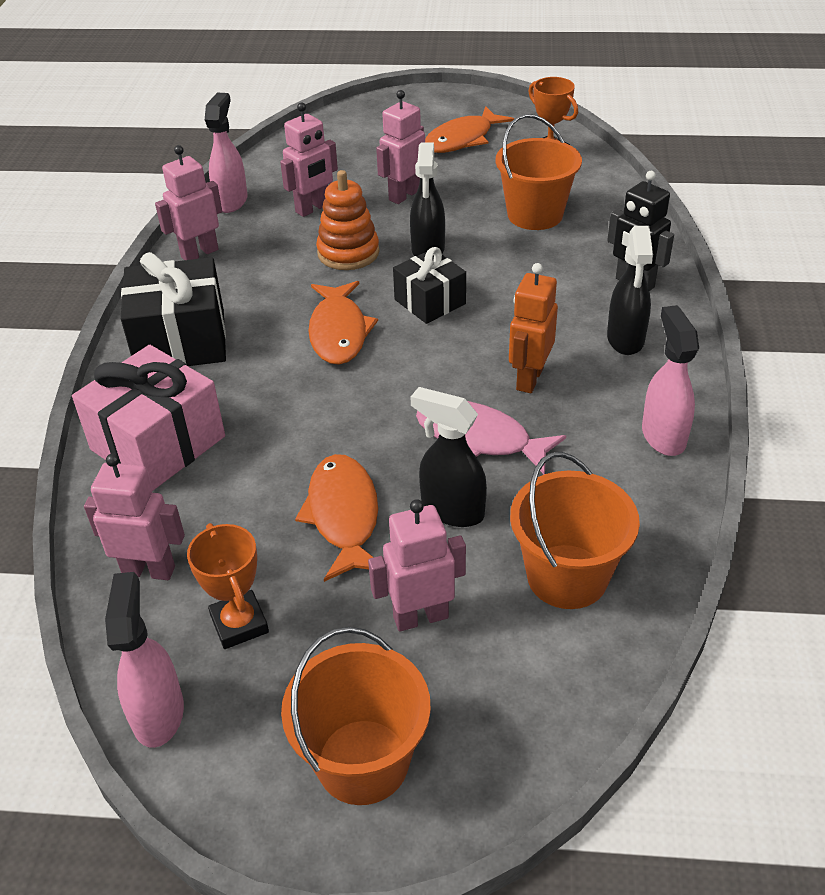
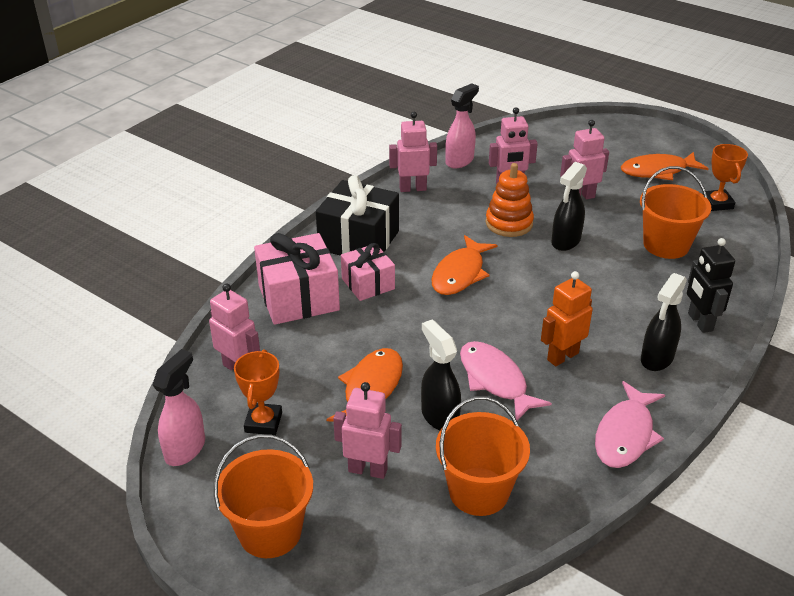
camera: 30 degrees right, 5 degrees down
black gift [393,247,466,324] -> none
pink spray bottle [642,305,699,456] -> pink fish [595,381,665,468]
none -> pink gift [341,243,395,301]

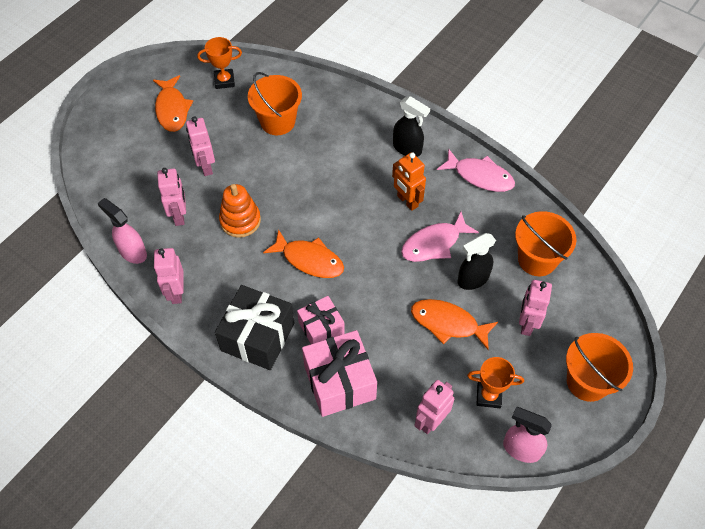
camera: 90 degrees left, 20 degrees up
black spray bottle [551,162,587,251] -> none
black robot [687,238,735,333] -> none

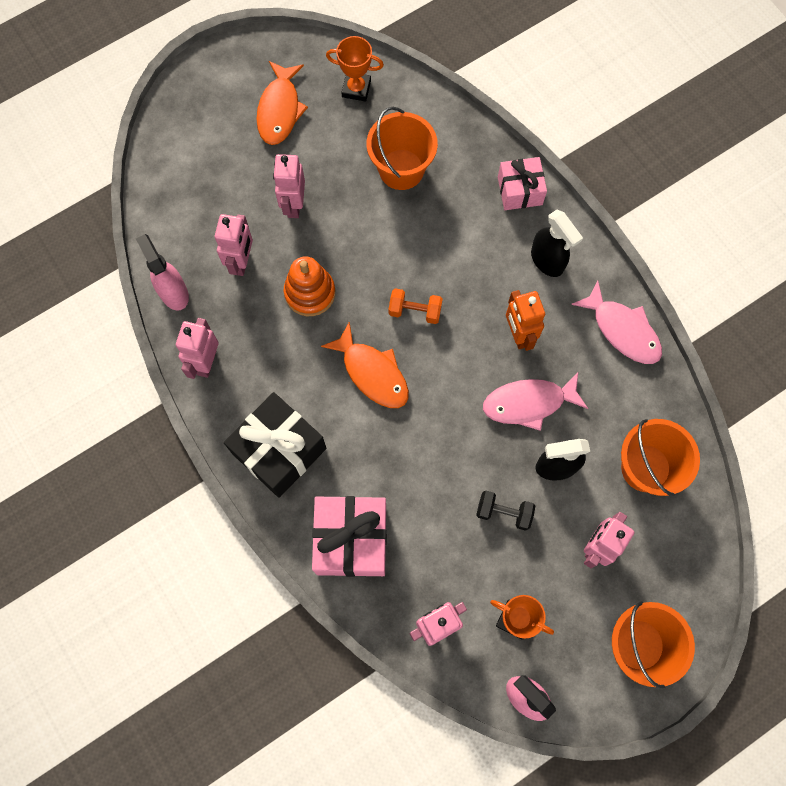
camera: 20 degrees right, 15 degrees up
pink gift [297,296,345,344] -> pink gift moved to [498,157,547,210]
orange fish [411,299,498,350] -> black dumbbell [476,491,535,531]
none -> orange dumbbell [389,288,443,324]

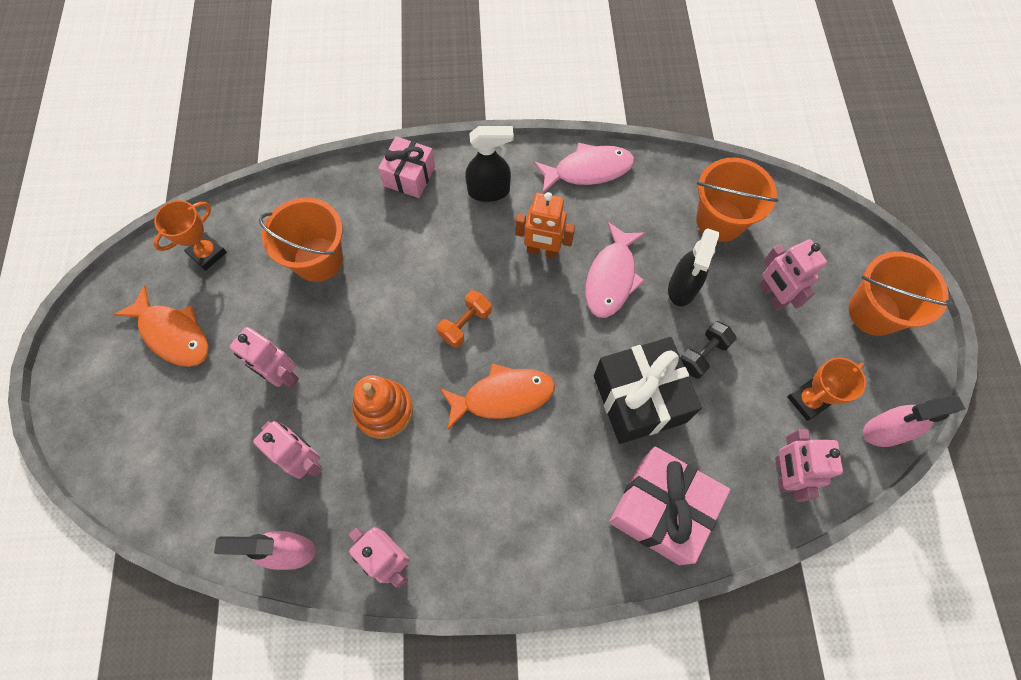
camera: 60 degrees left, 5 degrees down
black gift [224,392,326,498] -> black gift moved to [594,337,702,444]

